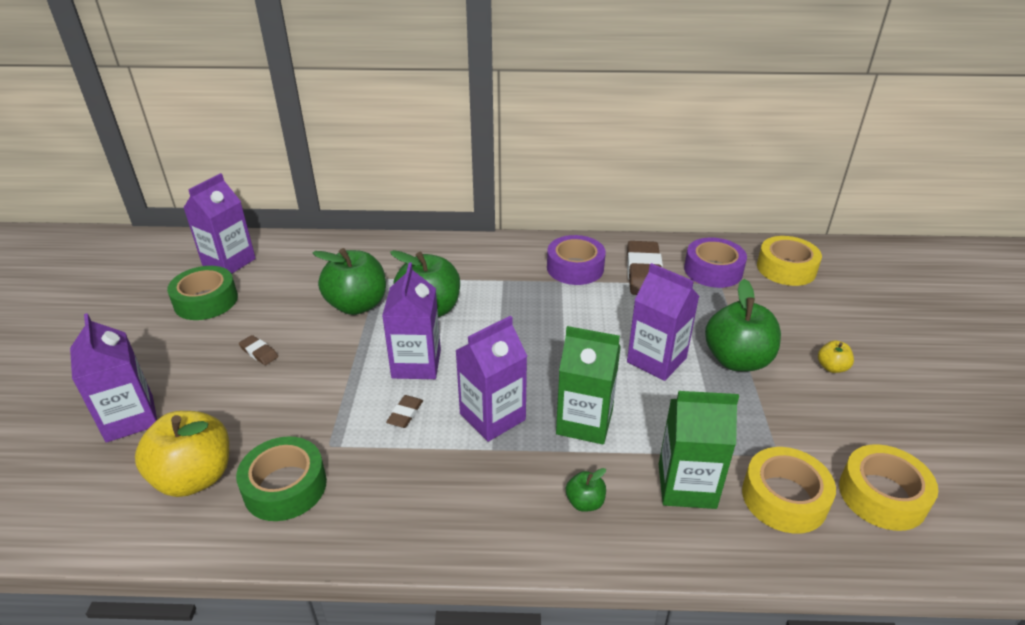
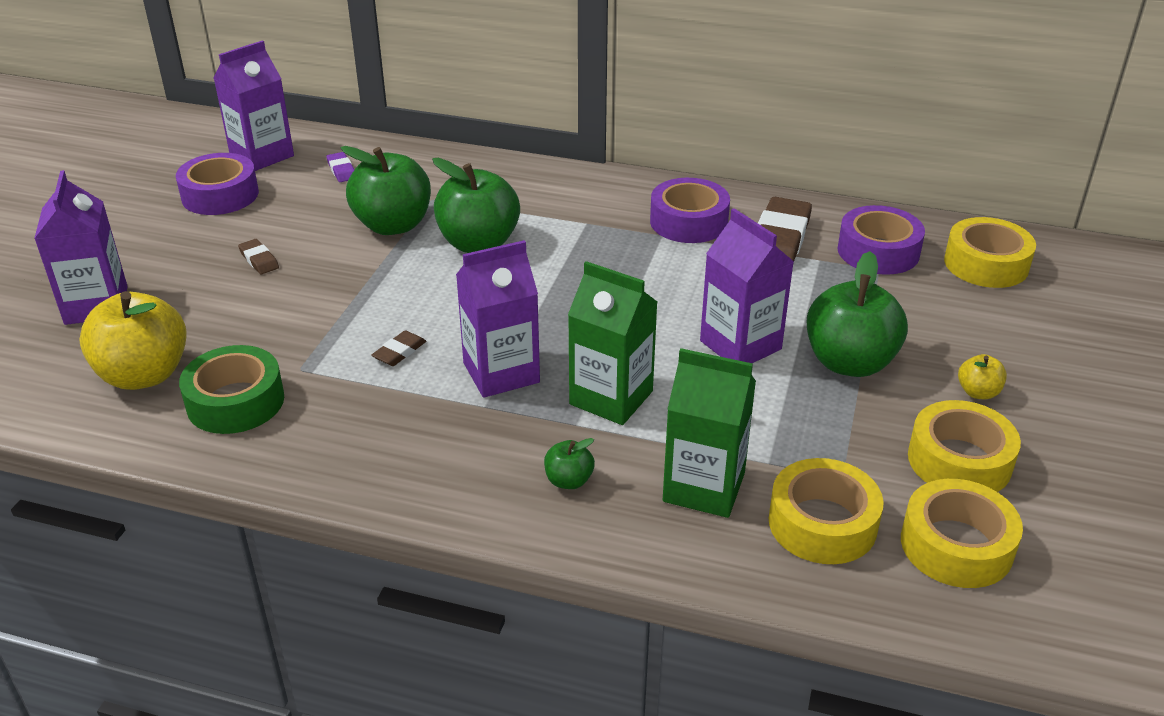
camera: 15 degrees right, 0 degrees up
green tape [167,266,238,320] -> purple tape [176,153,259,215]
purple carton [382,262,441,379] -> none
none -> purple eraser [326,152,355,182]
none -> yellow tape [908,400,1021,492]

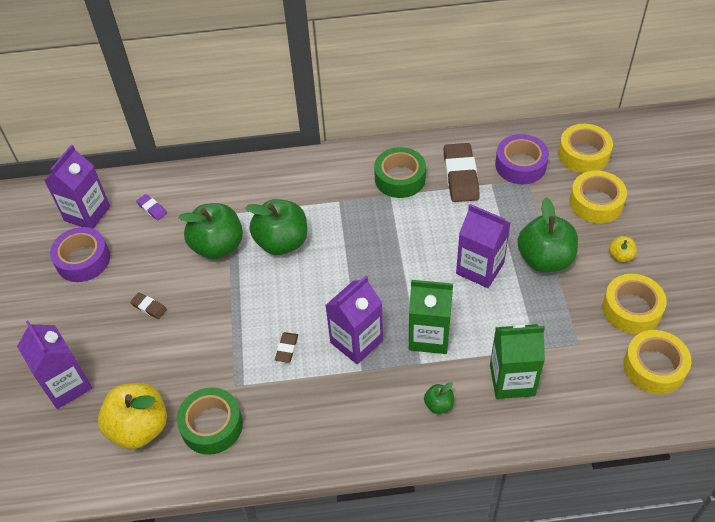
camera: 20 degrees left, 15 degrees up
purple tape [650,178,730,243] -> green tape [374,147,426,198]
yellow tape [769,458,884,564] -> yellow tape moved to [569,170,627,223]

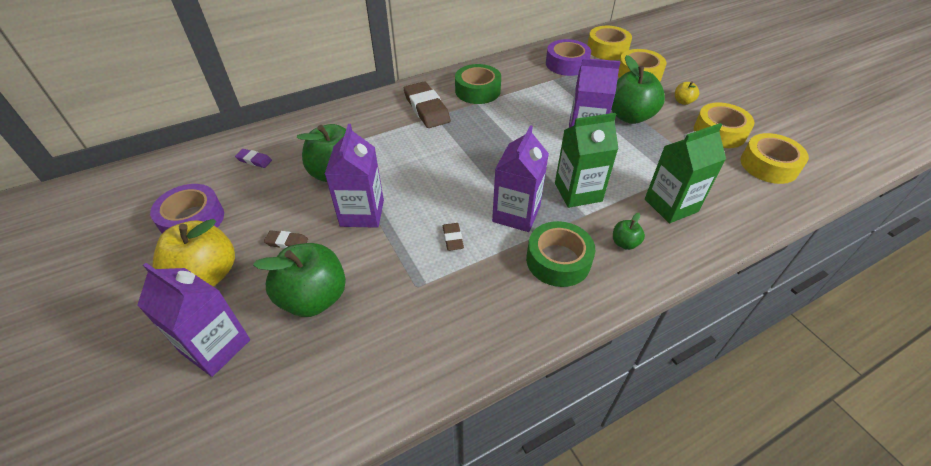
camera: 25 degrees left, 5 degrees down
purple carton [45,144,110,229] -> purple carton moved to [325,124,384,228]
yellow apple [98,383,167,449] -> yellow apple moved to [153,219,235,287]
green tape [177,387,243,455] -> green tape moved to [526,221,595,287]
green apple [245,199,307,255] -> green apple moved to [253,243,346,317]
brown eraser [444,143,480,202] -> brown eraser moved to [404,81,451,128]

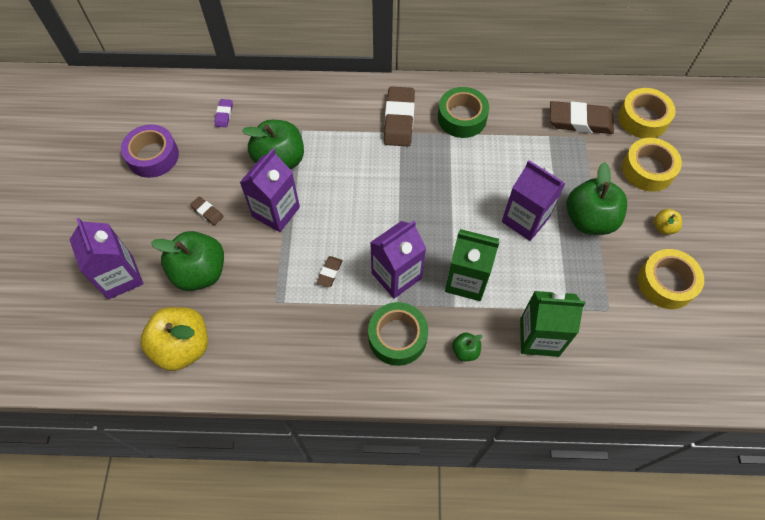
camera: 30 degrees right, 15 degrees up
yellow apple [153,219,235,287] -> yellow apple moved to [140,307,208,371]
purple eraser [235,149,272,168] -> purple eraser turned 45 degrees clockwise [215,99,233,127]
purple tape [546,39,591,76] -> brown eraser [550,101,614,134]
yellow tape [741,133,809,184] -> none

